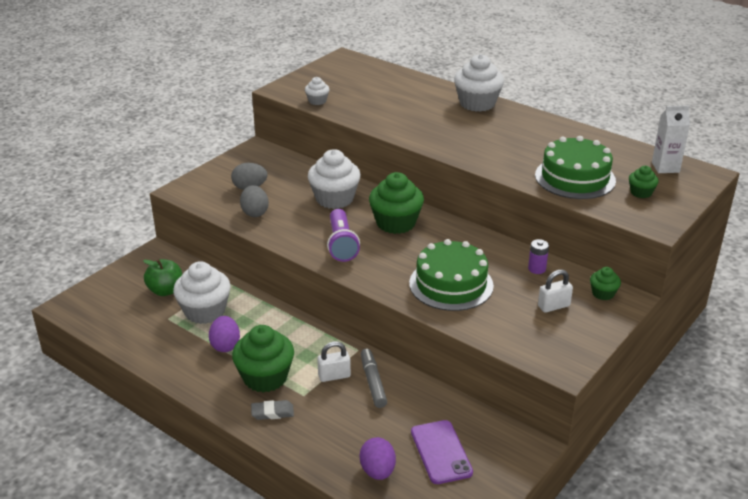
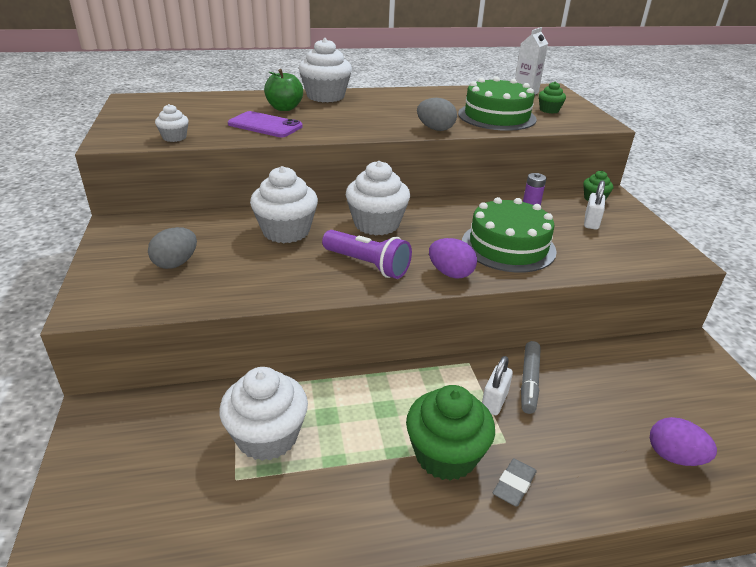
camera: 50 degrees left, 0 degrees up
green apple [143,259,182,296] -> green apple moved to [264,69,303,111]
purple egg [209,316,240,352] -> purple egg moved to [429,238,477,279]
grey egg [240,185,269,217] -> grey egg moved to [417,98,457,131]
grey marker [361,348,387,408] -> grey marker turned 105 degrees counterclockwise [521,341,541,414]
green cupcake [369,172,424,234] -> white cupcake [346,161,410,235]
purple phone [411,420,473,484] -> purple phone moved to [228,111,303,137]

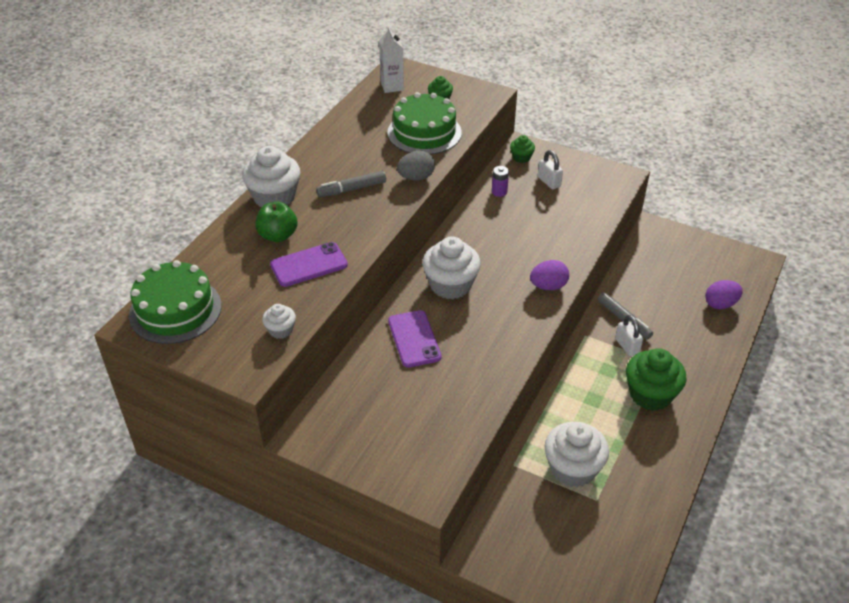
camera: 50 degrees left, 10 degrees up
grey egg [148,227,197,269] -> none
white cupcake [250,166,318,243] -> purple phone [388,310,441,368]
purple flashlight [322,230,412,279] -> none
green cake [462,197,557,273] -> green cake moved to [129,260,222,344]
grey eraser [493,459,537,506] -> none
none -> grey marker [316,171,386,197]

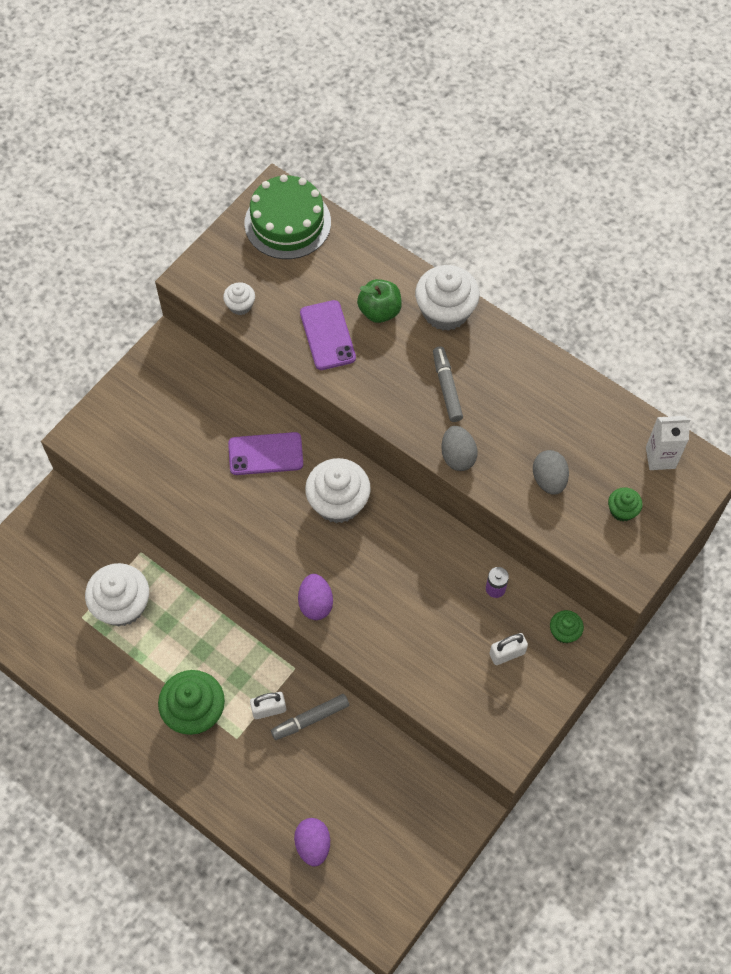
camera: 100 degrees right, 20 degrees up
green cake [387,92,462,155] -> grey egg [533,450,569,495]

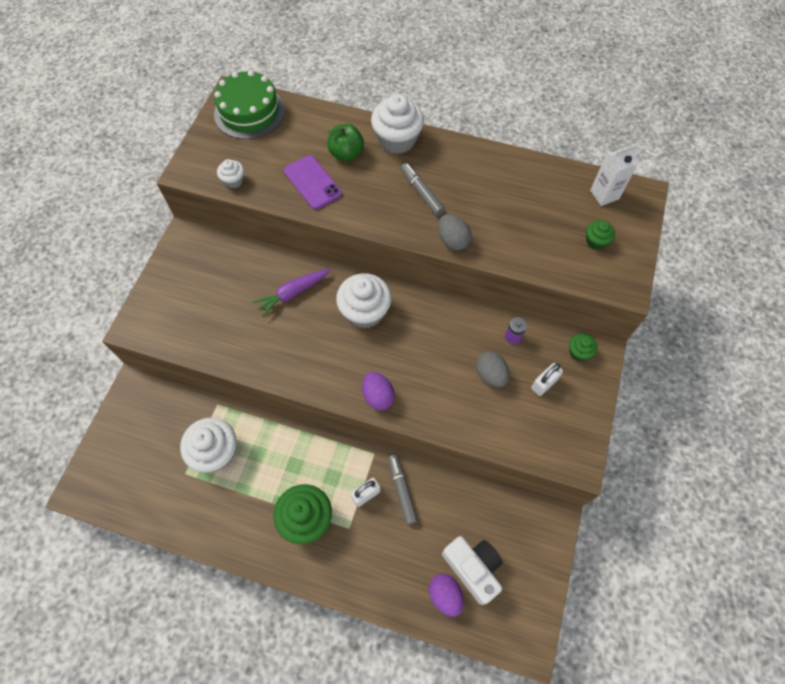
camera: 20 degrees left, 0 degrees up
purple phone [228,432,303,475] -> purple carrot [252,268,331,317]
grey marker [271,694,349,740] -> grey marker turned 120 degrees clockwise [388,455,418,525]
grey egg [533,450,569,495] -> grey egg moved to [476,351,509,388]
none -> white camera [442,536,503,605]

